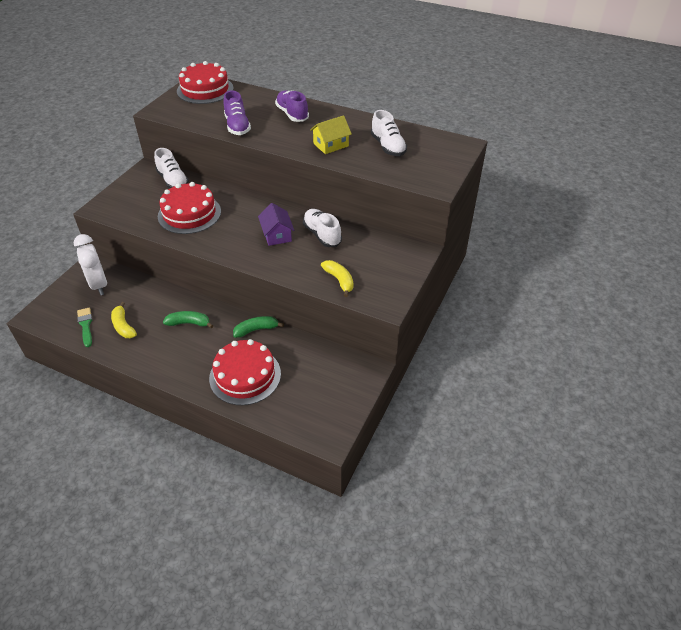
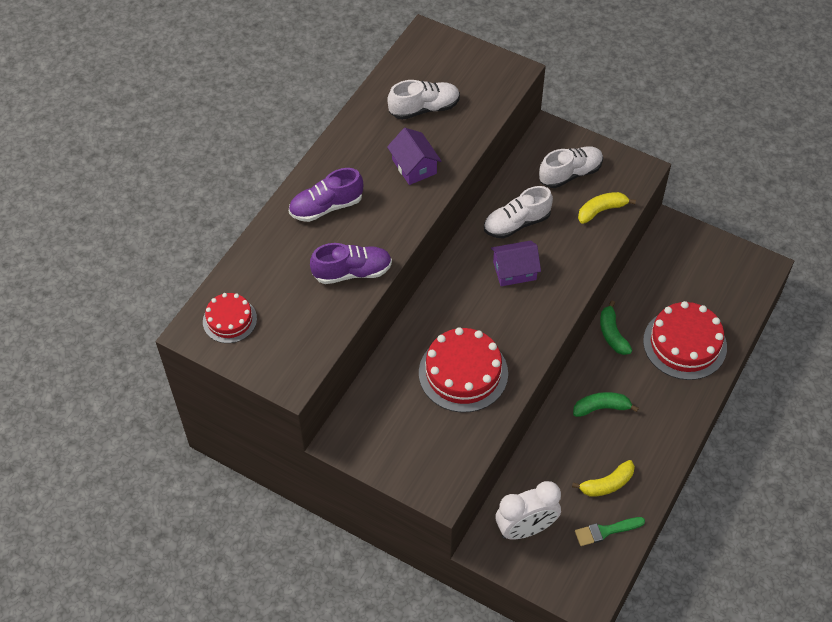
camera: 85 degrees left, 10 degrees up
white shoe [154,148,189,188] -> white shoe moved to [539,146,603,188]
green banana [163,311,213,328] -> green banana turned 75 degrees clockwise [573,392,639,417]
red cake [177,61,234,104] -> red cake [203,293,257,343], size x0.58
yellow house [310,115,352,154] -> purple house [387,128,441,185]

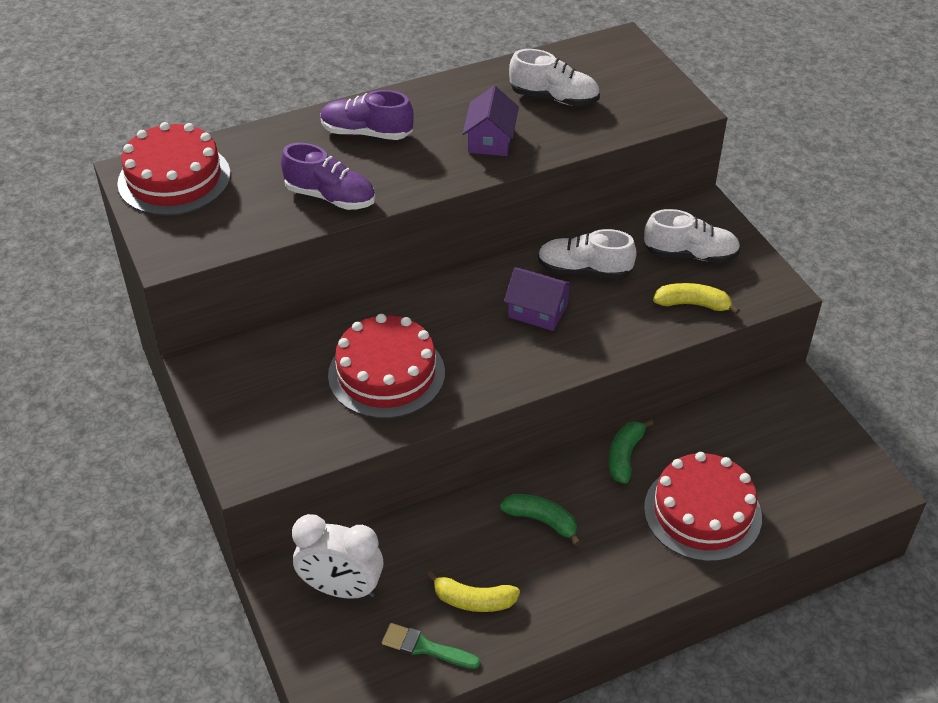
camera: 35 degrees right, 10 degrees down
red cake [203,293,257,343] -> red cake [117,122,231,216], size x1.72

